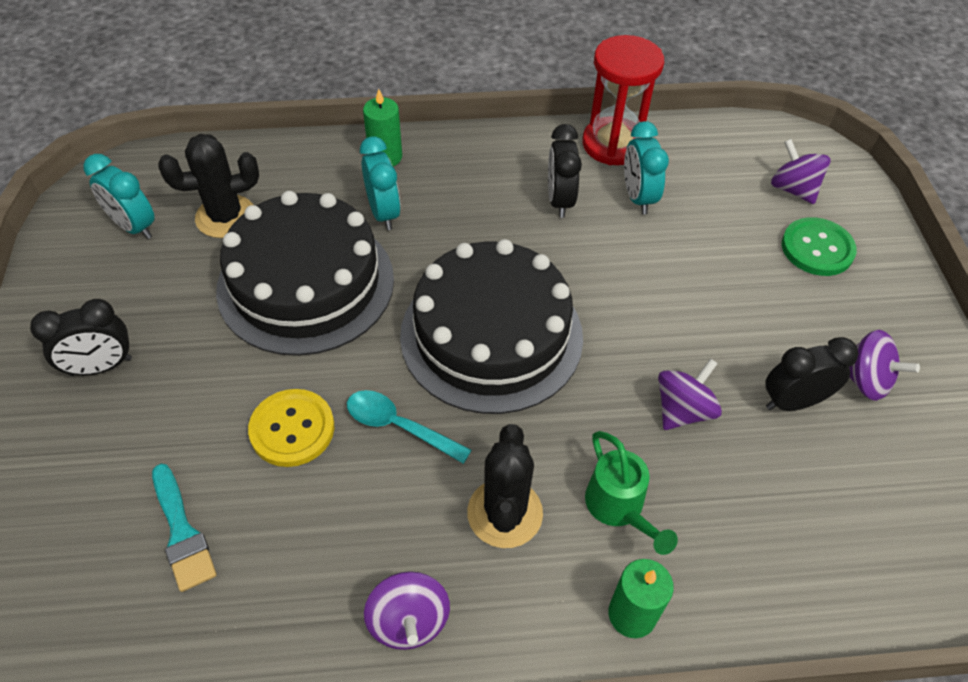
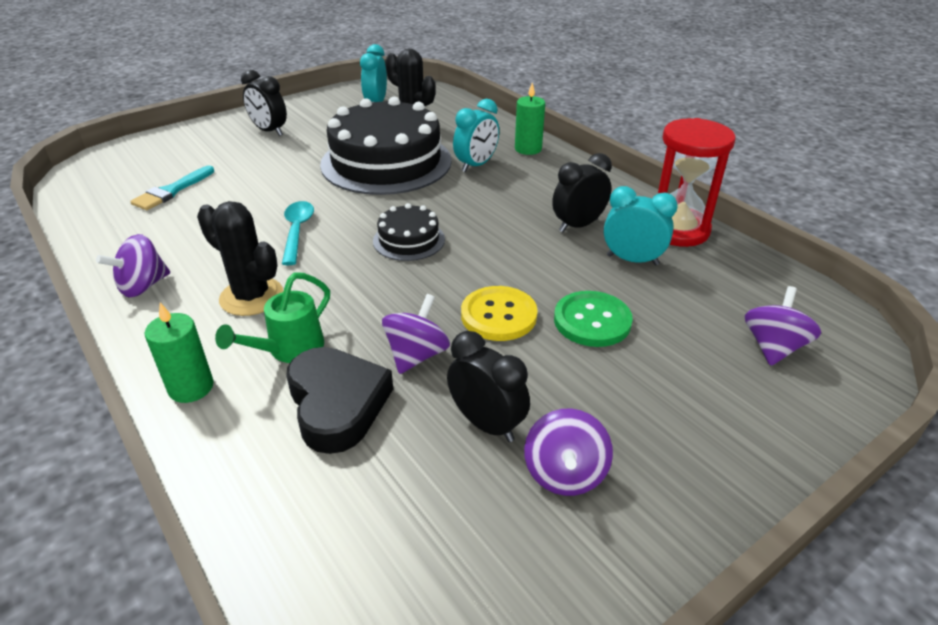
camera: 60 degrees right, 15 degrees down
yellow button [248,389,334,467] -> yellow button moved to [461,286,538,341]
black cake [400,239,583,414] -> black cake [373,203,445,261], size x0.46
black cactus [467,424,543,548] -> black cactus turned 60 degrees clockwise [197,201,284,316]
turquoise clock [624,121,669,214] -> turquoise clock turned 60 degrees clockwise [604,186,678,265]
purple spinning top [658,358,722,430] -> purple spinning top turned 75 degrees counterclockwise [382,294,450,374]
green button [782,217,857,276] -> green button moved to [554,291,633,347]
none -> black heart [286,347,393,454]

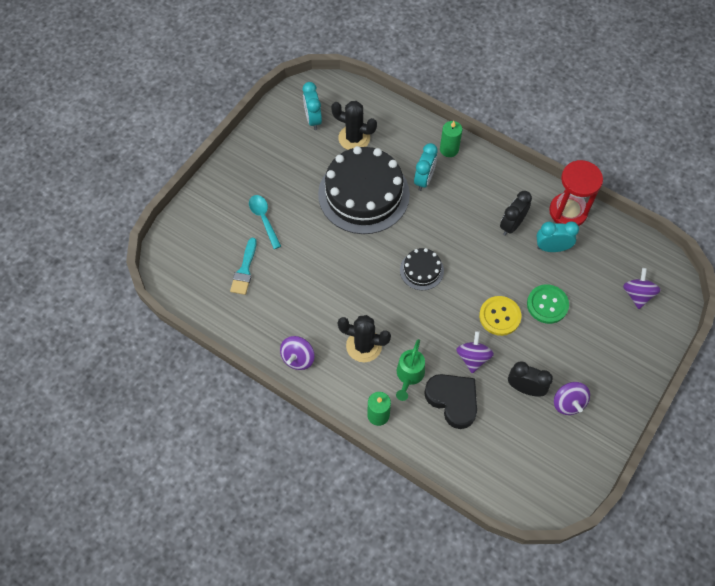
camera: 20 degrees left, 25 degrees up
black clock [241,70,287,136] -> none
turquoise spoon [282,201,314,265] -> turquoise spoon moved to [249,195,281,249]

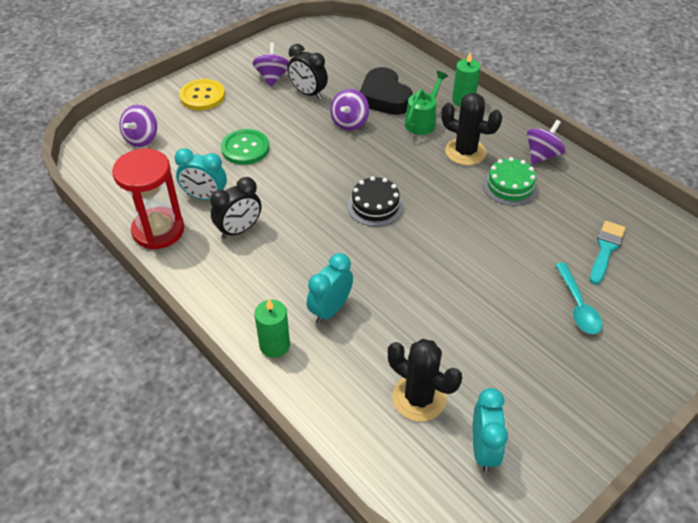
camera: 165 degrees left, 15 degrees down
black cake [318,146,410,234] -> none
yellow button [479,296,521,336] -> yellow button moved to [179,79,225,111]
none -> green cake [483,157,538,206]

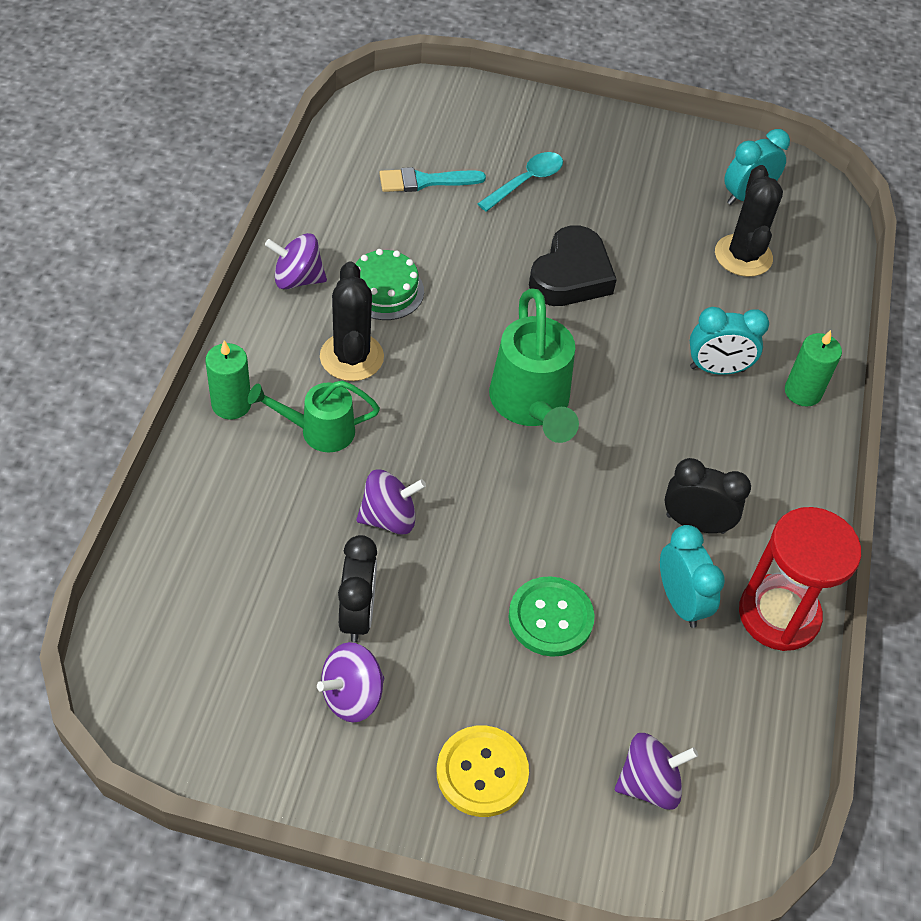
camera: 130 degrees left, 5 degrees up
black cake [347,176,404,227] -> green watering can [489,289,579,443]
black heart [360,67,413,115] -> black heart moved to [529,225,617,306]

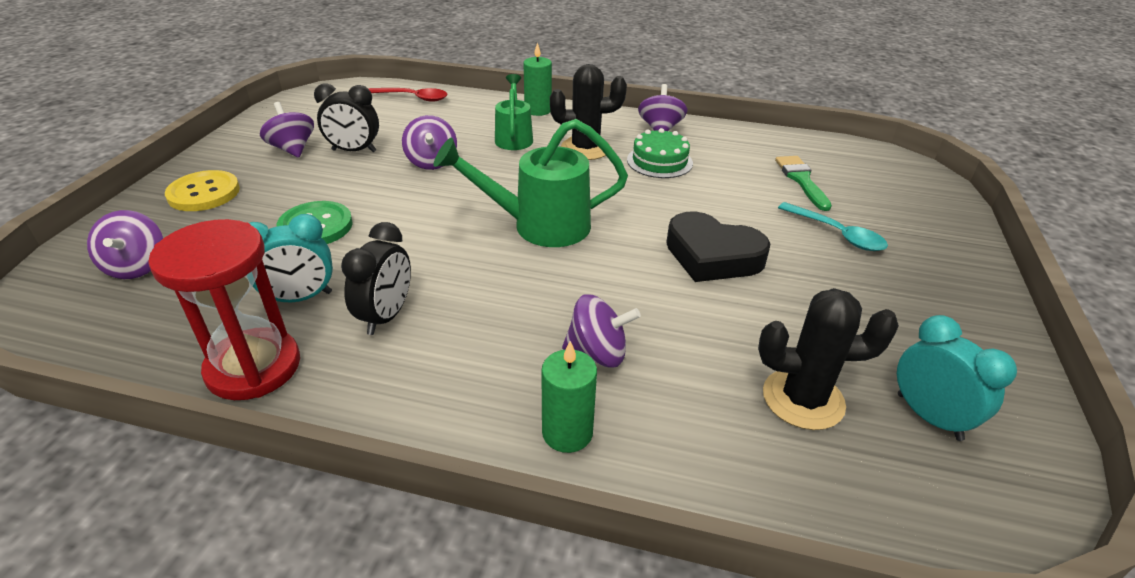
camera: 95 degrees right, 15 degrees down
turquoise brush [379,167,486,192] -> green brush [775,156,832,211]
turquoise clock [690,307,769,375] -> purple spinning top [562,294,641,368]
none -> red spoon [369,88,447,102]

